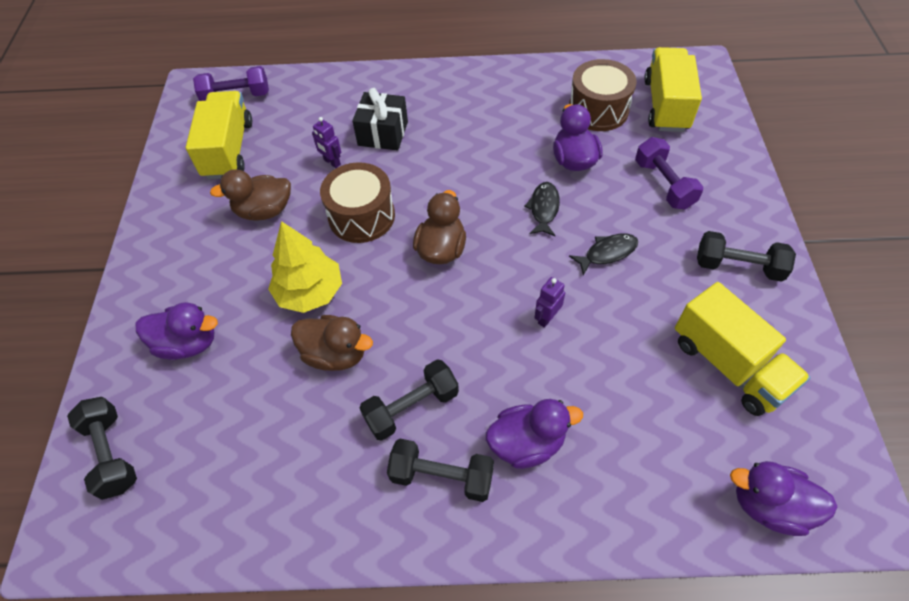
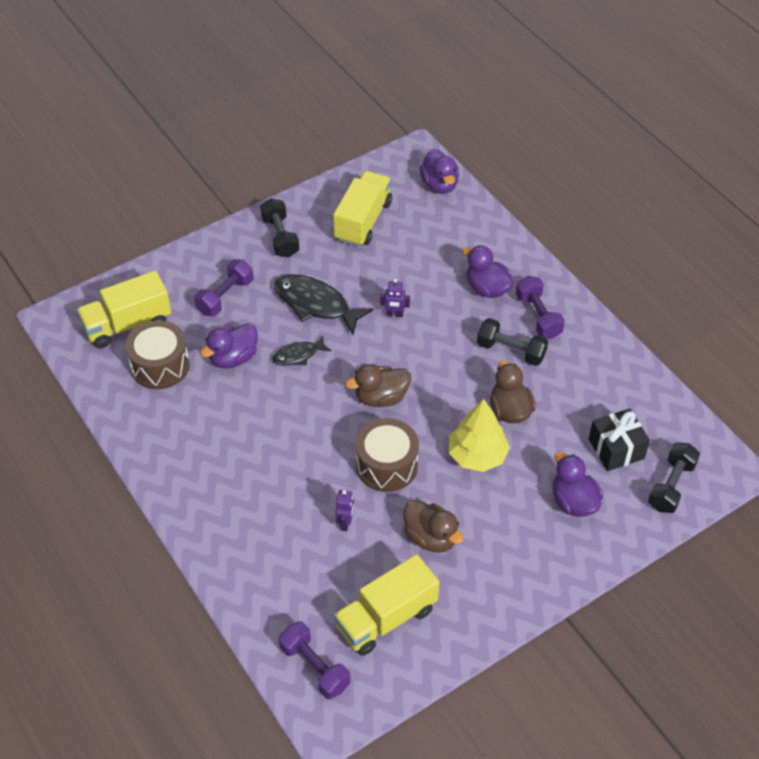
camera: 125 degrees left, 5 degrees down
black gift [352,88,408,151] -> black gift moved to [589,408,650,471]
black dumbbell [387,439,494,502] -> purple dumbbell [516,276,565,339]
black fish [569,234,638,275] -> black fish [274,274,373,335], size x1.81

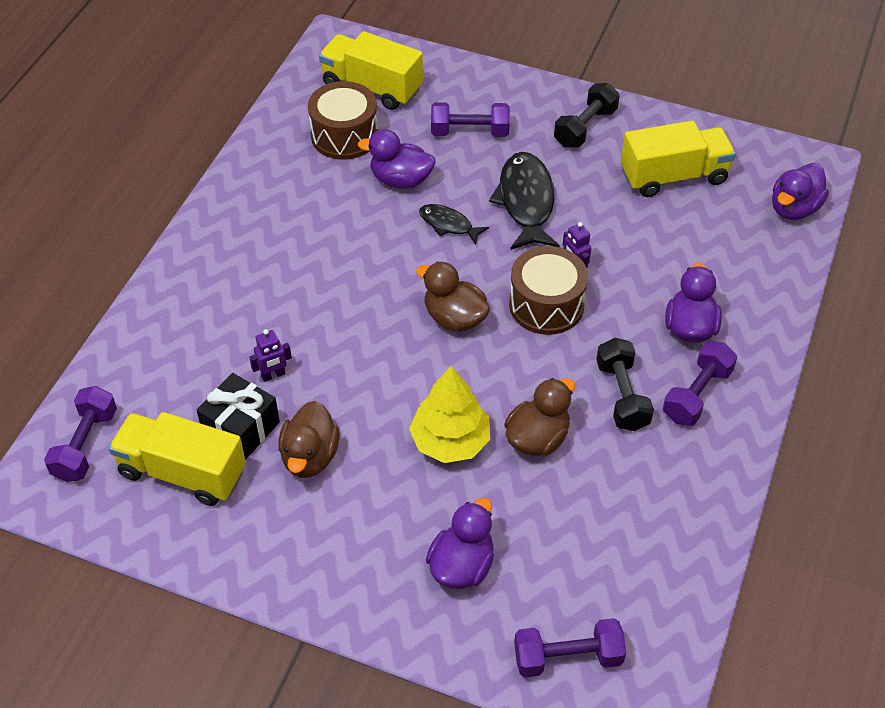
camera: 55 degrees right, 0 degrees up
brown drum [356,418,419,492] -> brown drum moved to [509,246,588,335]
black gift [589,408,650,471] -> black gift moved to [197,373,280,460]
black dumbbell [648,443,700,513] -> purple dumbbell [514,618,626,677]

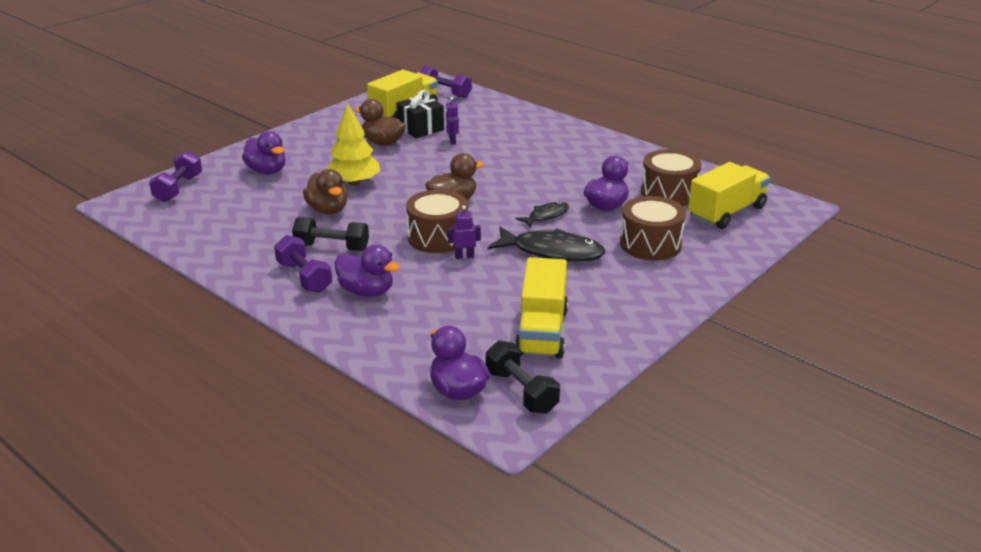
camera: 110 degrees right, 20 degrees down
purple dumbbell [431,102,510,137] -> brown drum [620,196,686,261]
black dumbbell [554,83,620,148] -> black dumbbell moved to [486,340,560,414]

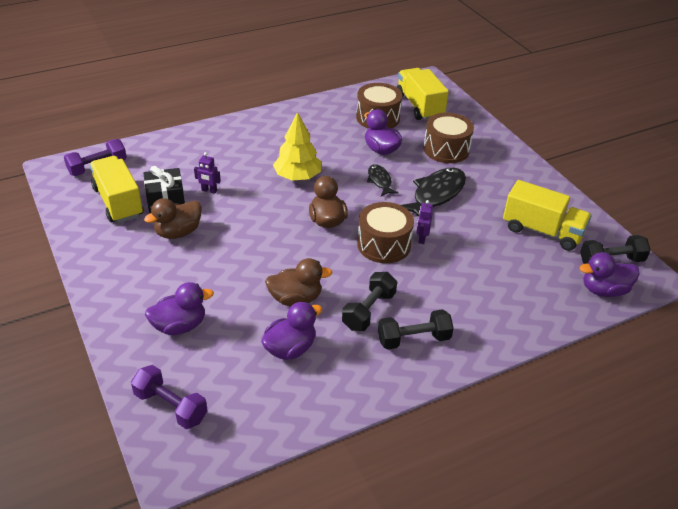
camera: 70 degrees left, 10 degrees up
purple dumbbell [274,235,332,293] -> black dumbbell [378,309,454,350]
yellow tree [327,103,380,186] -> yellow tree moved to [273,112,321,181]
purple duck [334,244,400,297] -> purple duck moved to [261,302,323,360]

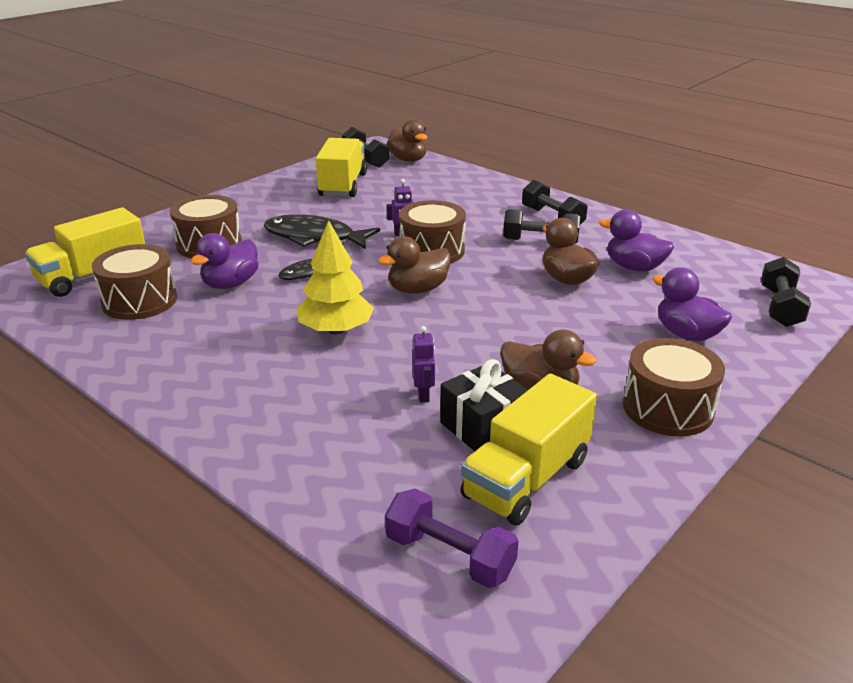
camera: 110 degrees left, 10 degrees down
purple dumbbell [131,365,208,429] -> black dumbbell [761,257,811,327]
purple duck [580,252,639,297] -> brown duck [387,119,427,162]
none -> brown drum [623,338,725,436]

